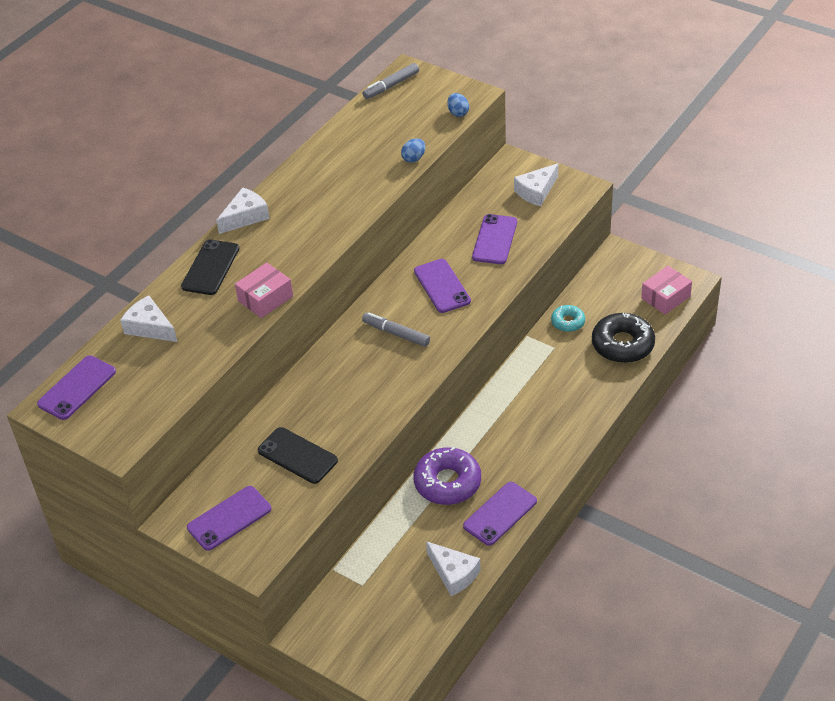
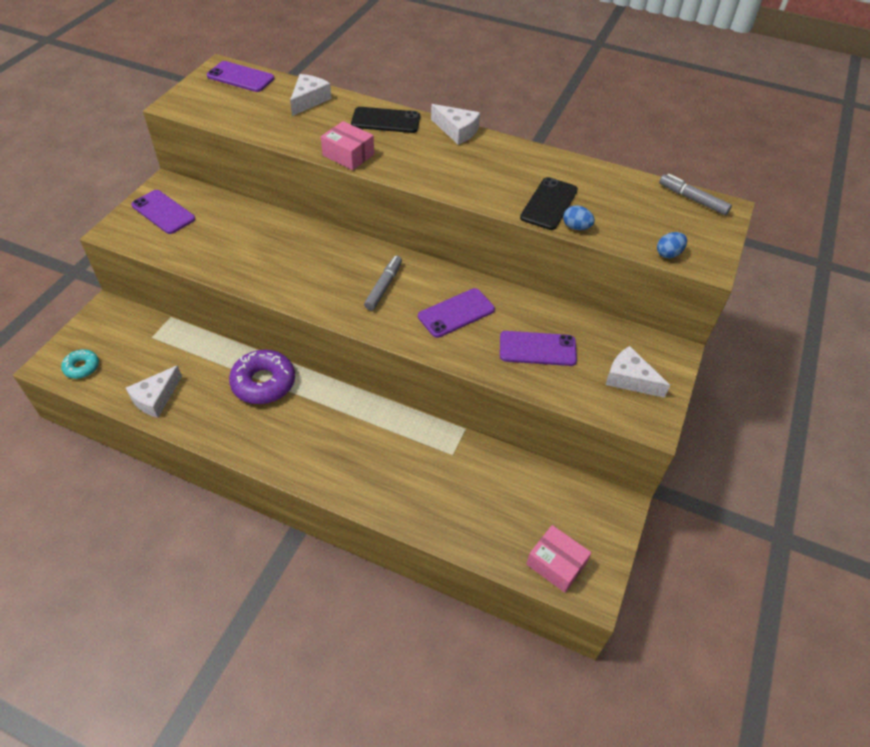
camera: 75 degrees right, 5 degrees up
black phone [258,427,338,484] -> black phone moved to [520,177,578,230]
purple phone [463,482,537,546] -> none
turquoise donut [551,305,585,332] -> turquoise donut moved to [61,349,99,379]
black donut [592,313,655,363] -> none

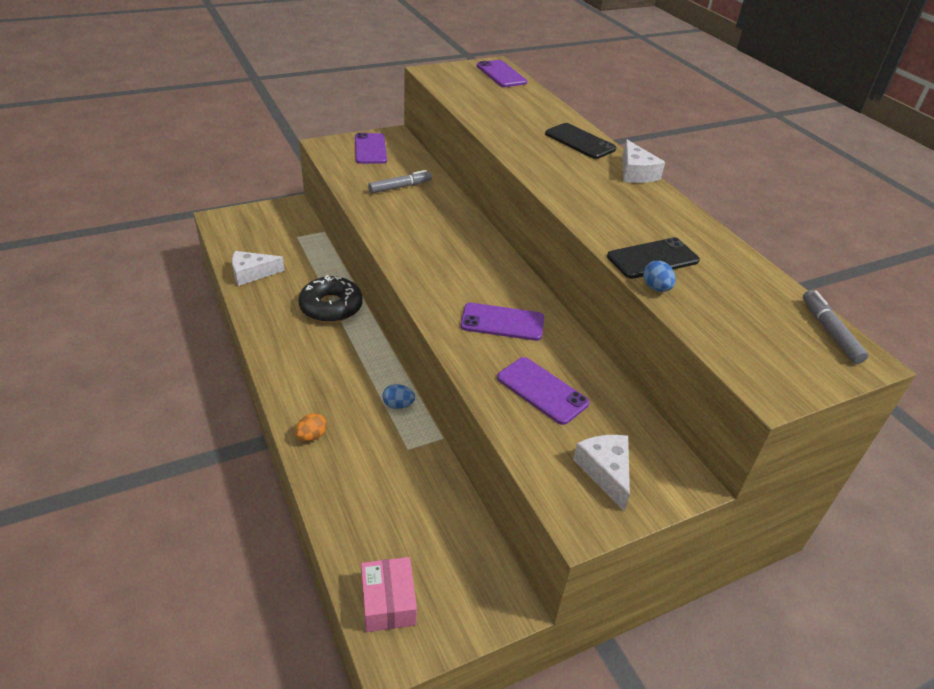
camera: 40 degrees right, 10 degrees down
turquoise donut [61,349,99,379] -> none
purple donut [229,350,295,404] -> black donut [298,275,363,323]
white cheese [290,74,332,116] -> none
pink box [321,121,374,170] -> none
grey marker [364,256,402,310] -> grey marker moved to [368,170,432,193]
blue egg [657,232,687,258] -> blue egg moved to [382,384,415,409]
none -> orange egg [295,413,327,441]

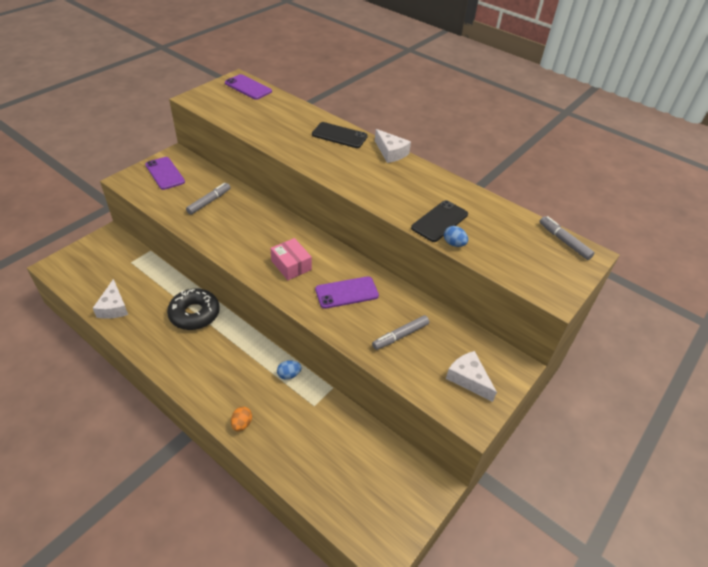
camera: 25 degrees left, 5 degrees up
white cheese [232,251,285,286] -> white cheese turned 60 degrees counterclockwise [93,279,128,319]
pink box [361,557,417,632] -> pink box moved to [270,238,312,280]
purple phone [497,357,590,425] -> grey marker [372,315,429,350]

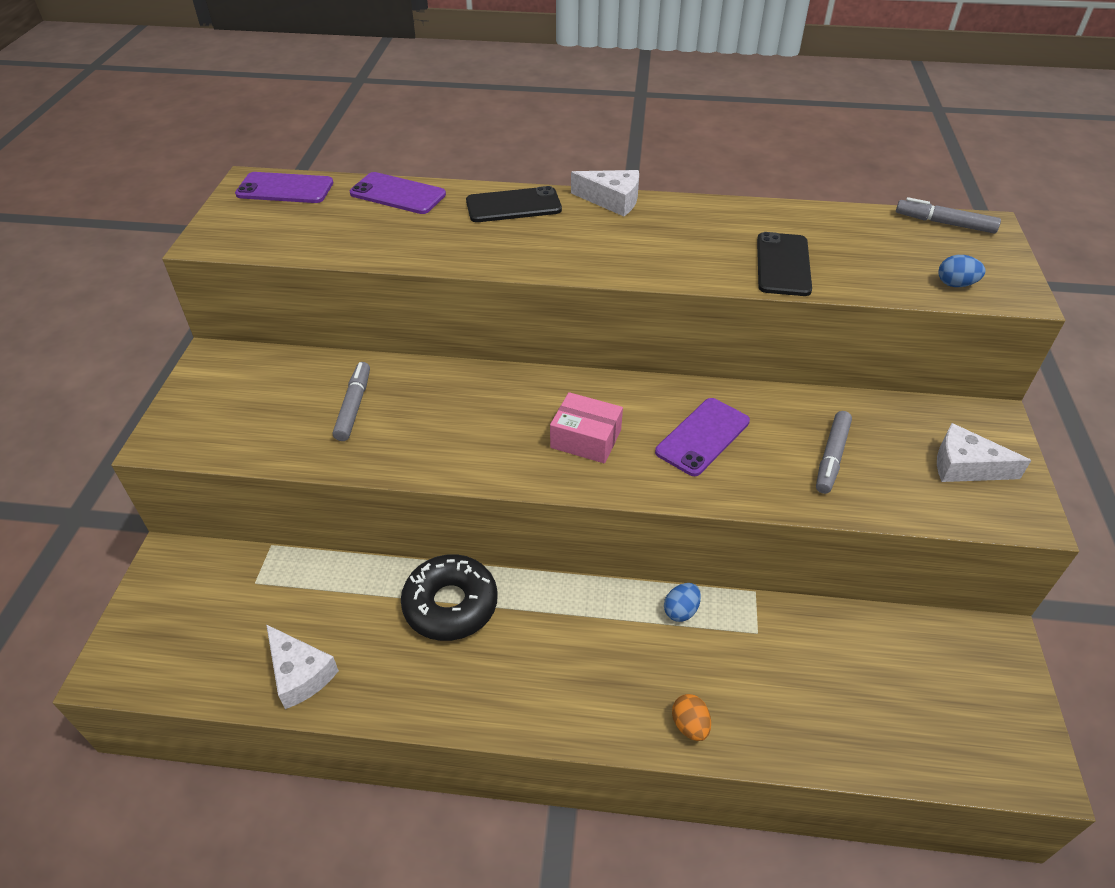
camera: 30 degrees left, 0 degrees up
purple phone [145,157,185,190] -> purple phone moved to [350,172,446,214]
blue egg [444,226,468,247] -> blue egg moved to [938,255,986,287]

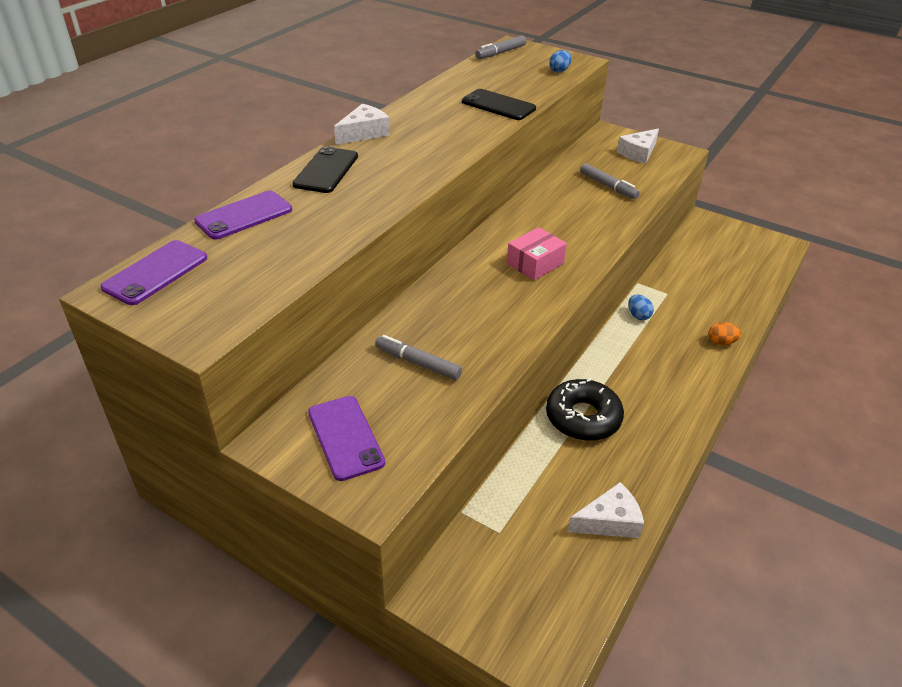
camera: 65 degrees left, 5 degrees down
purple phone [655,398,750,476] -> purple phone moved to [308,396,385,481]

